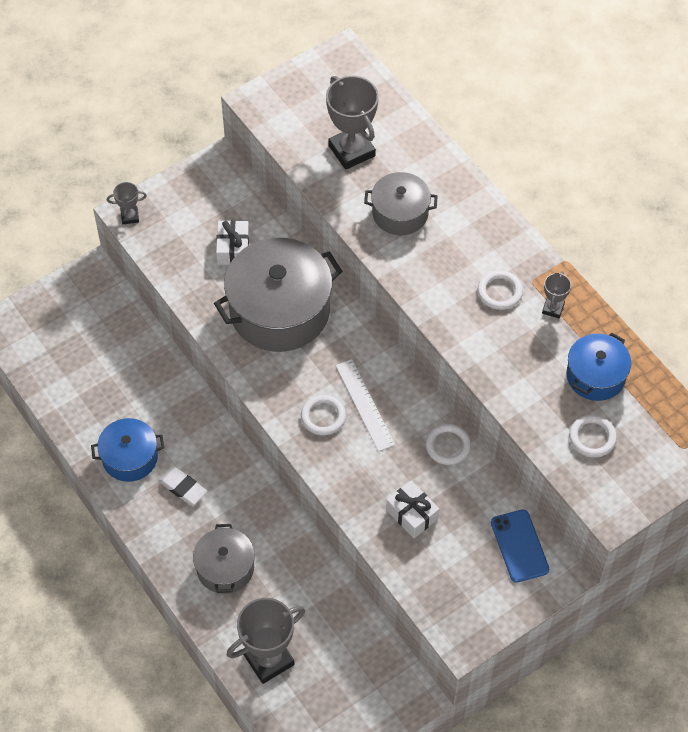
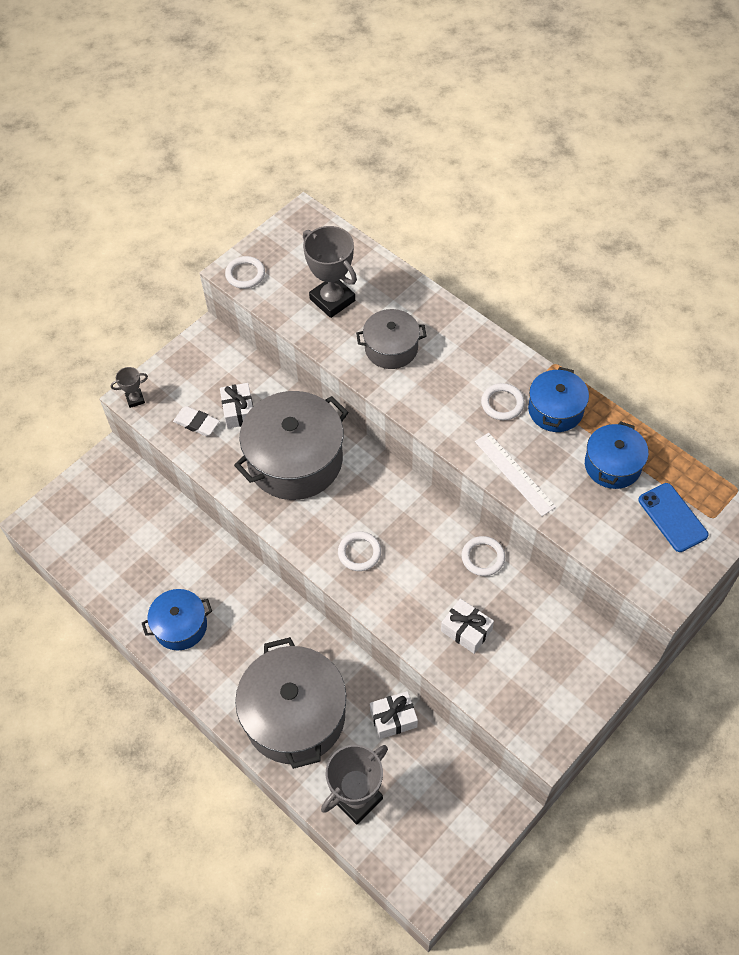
camera: 10 degrees left, 0 degrees up
white eraser [158,467,207,505] -> white eraser moved to [173,406,219,436]
grey pot [193,524,255,594] -> grey pot [235,637,346,769], size x1.81
white ruler [335,359,395,452] -> white ruler moved to [475,433,556,516]
blue phone [491,509,549,583] -> blue phone moved to [638,483,709,552]
grey trophy [542,271,571,318] -> blue pot [528,367,589,432]
white ring [569,415,617,457] -> white ring moved to [225,256,265,289]
none -> white gift [370,691,418,739]

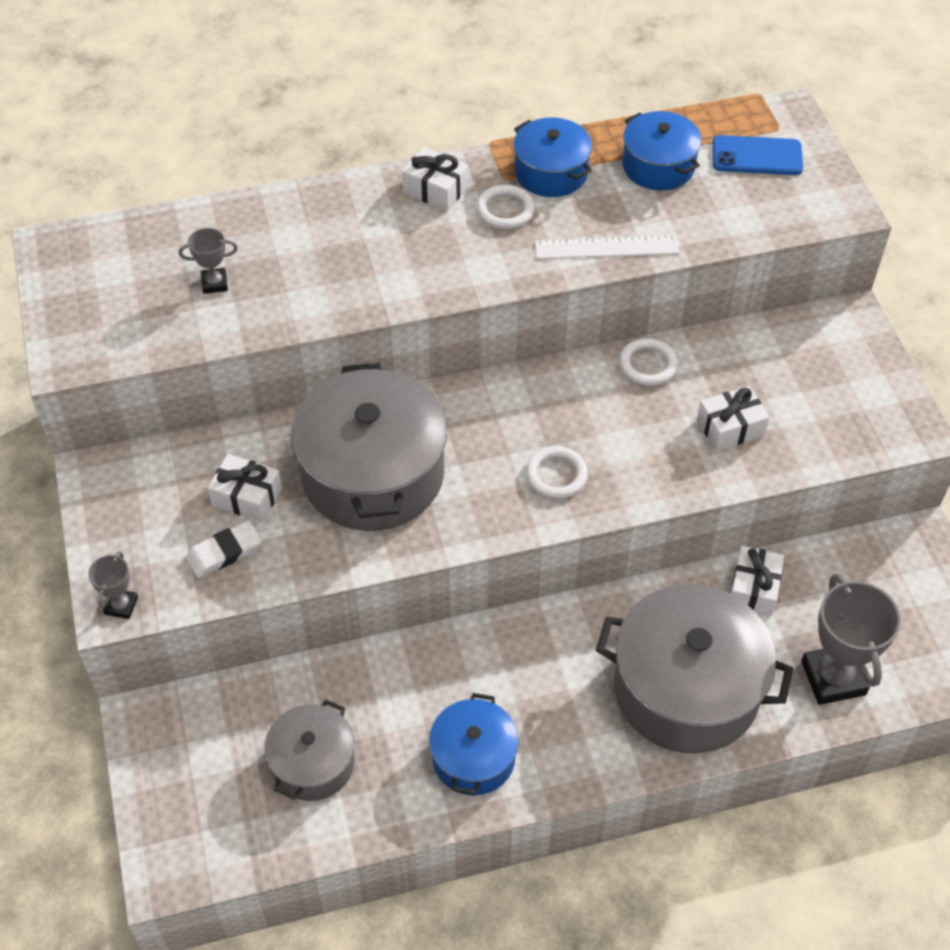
camera: 60 degrees left, 5 degrees down
white ring [225,256,265,289] -> none
grey trophy [303,226,357,318] -> grey trophy [179,228,238,294], size x0.49
grey pot [356,309,427,369] -> grey pot moved to [264,700,355,801]
none -> white gift [402,147,469,211]

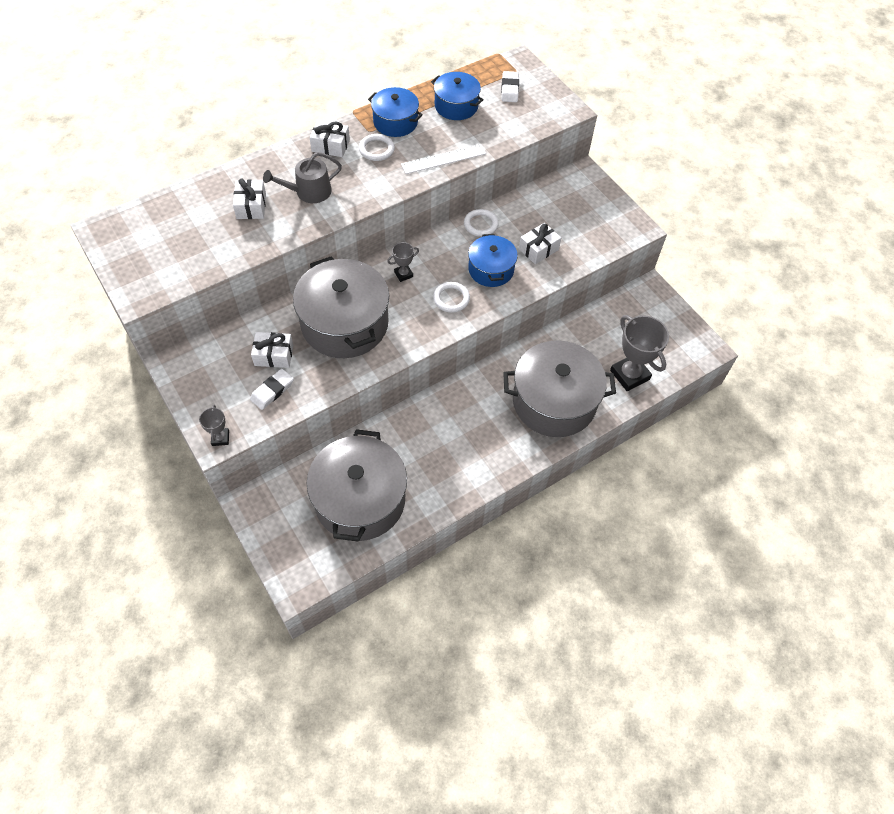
camera: 20 degrees left, 5 degrees up
grey trophy [179,228,238,294] -> grey trophy moved to [387,242,419,282]
grey pot [264,700,355,801] -> grey pot [307,429,407,542], size x1.81
blue pot [429,693,519,795] -> blue pot moved to [468,234,518,287]
blue phone [712,135,803,175] -> white eraser [501,71,519,102]
white gift [731,546,784,616] -> white gift moved to [233,178,266,219]
none -> grey watering can [263,152,342,203]

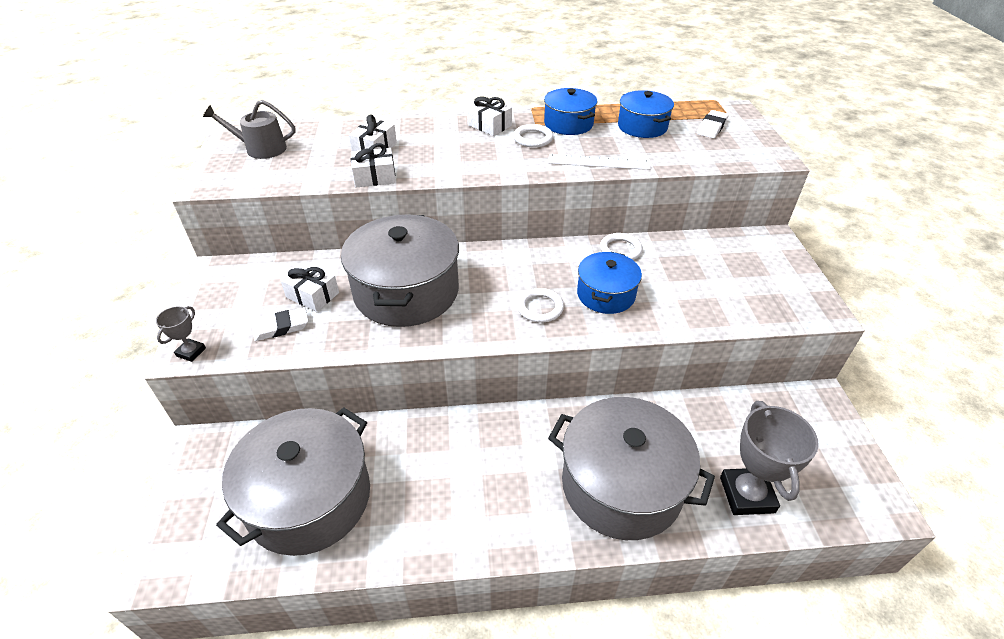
camera: 30 degrees right, 15 degrees down
grey watering can [263,152,342,203] -> grey watering can moved to [203,100,296,159]
grey trophy [387,242,419,282] -> none
white gift [519,223,561,264] -> white gift moved to [351,143,396,187]

